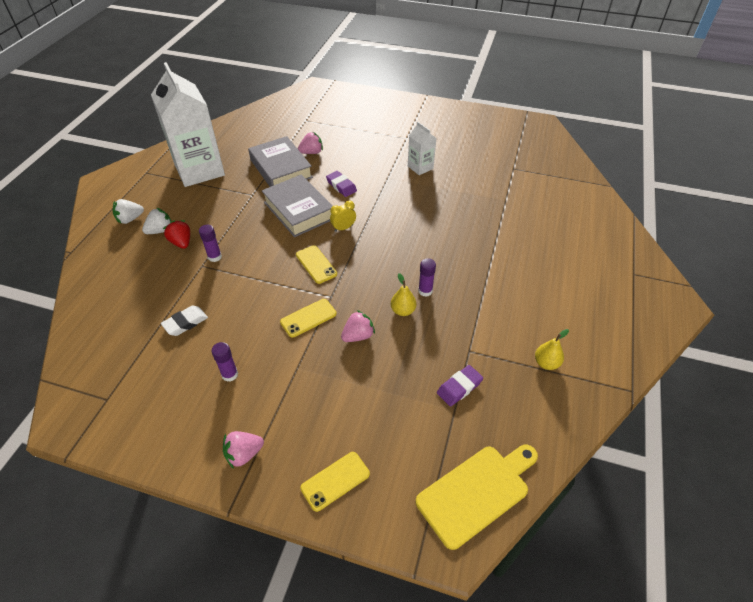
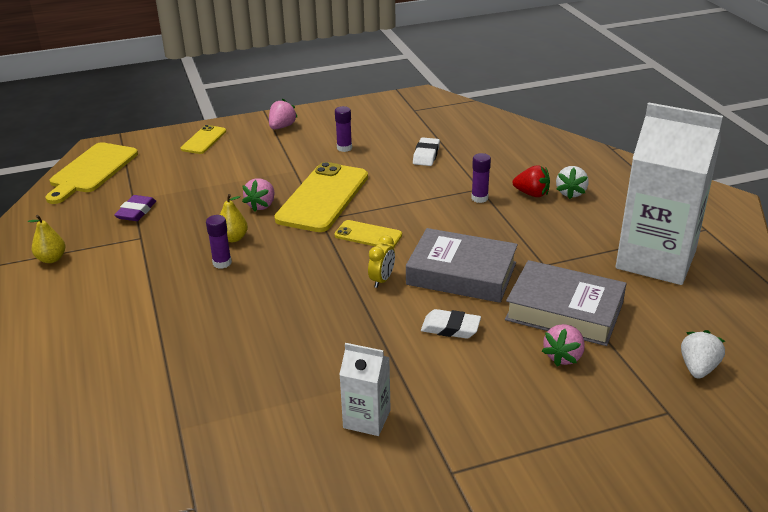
camera: 145 degrees right, 15 degrees down
white strawberry [113,199,144,224] -> white strawberry moved to [681,330,725,379]
yellow phone [280,299,337,338] -> yellow phone [274,162,368,232], size x1.96
purple eraser [326,171,357,197] -> white eraser [421,309,481,339]

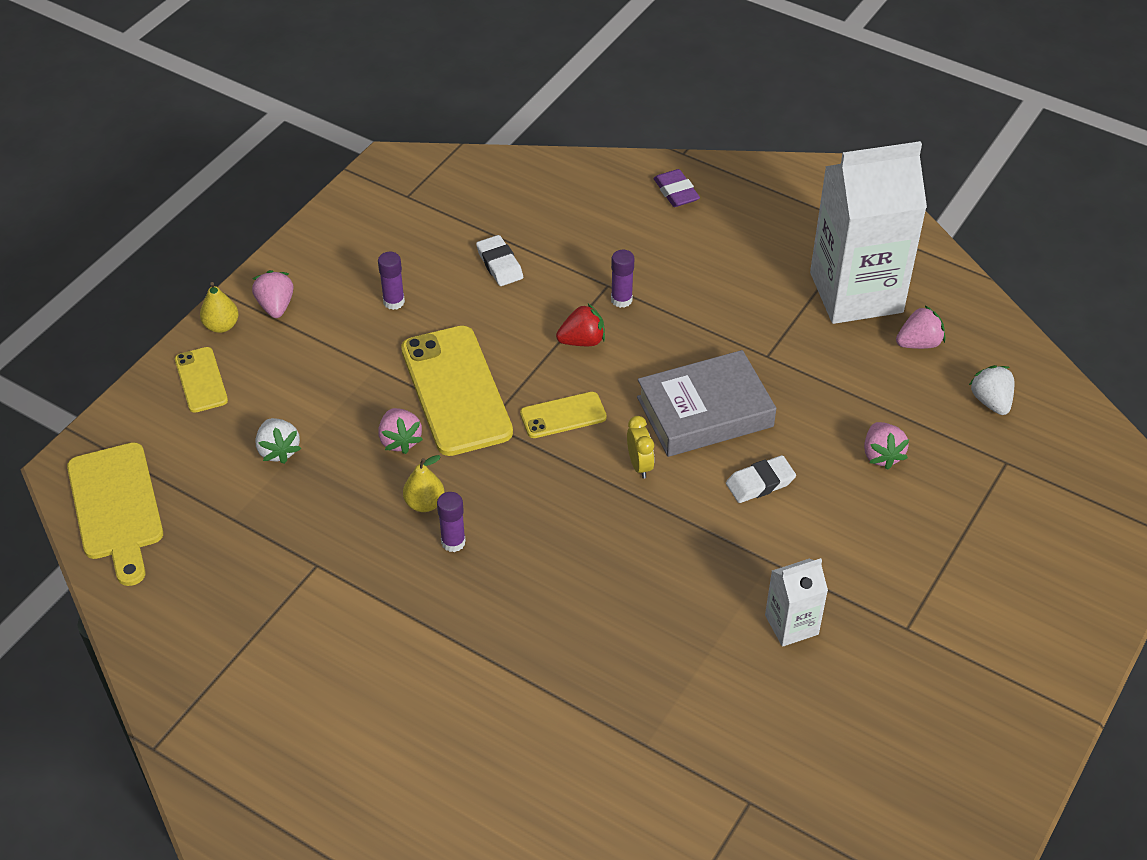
camera: 40 degrees left, 15 degrees up
yellow pear [28,215,66,263] -> yellow pear moved to [200,282,239,333]
purple eraser [114,195,156,221] -> purple eraser moved to [653,169,700,207]
grey book [505,260,626,346] -> none
red strawberry [512,165,550,197] -> red strawberry moved to [556,304,605,346]
white strawberry [556,166,589,199] -> white strawberry moved to [255,418,301,464]
none -> pink strawberry [896,305,945,349]

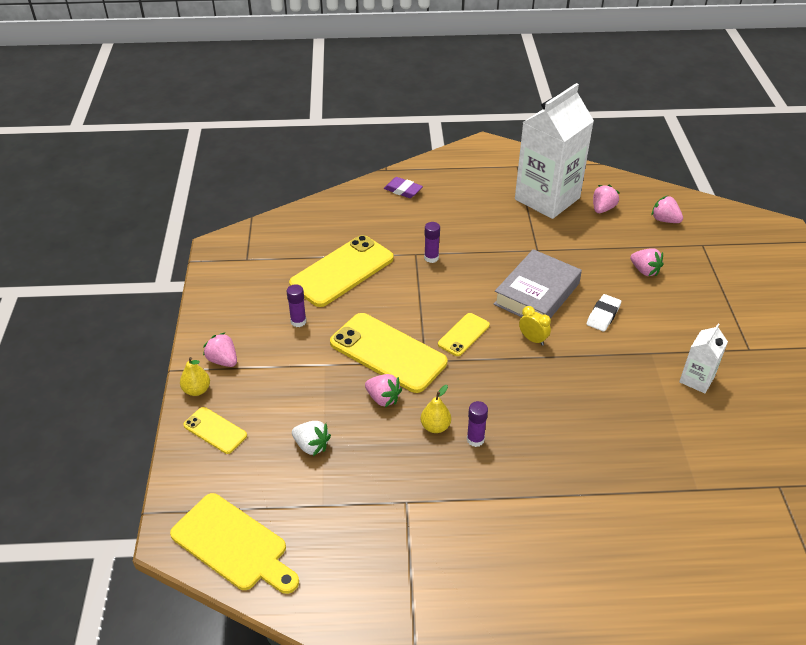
camera: 35 degrees left, 5 degrees down
white eraser [476,235,523,286] -> yellow phone [289,235,394,307]
red strawberry [556,304,605,346] -> none
white strawberry [969,365,1014,415] -> pink strawberry [652,196,683,223]

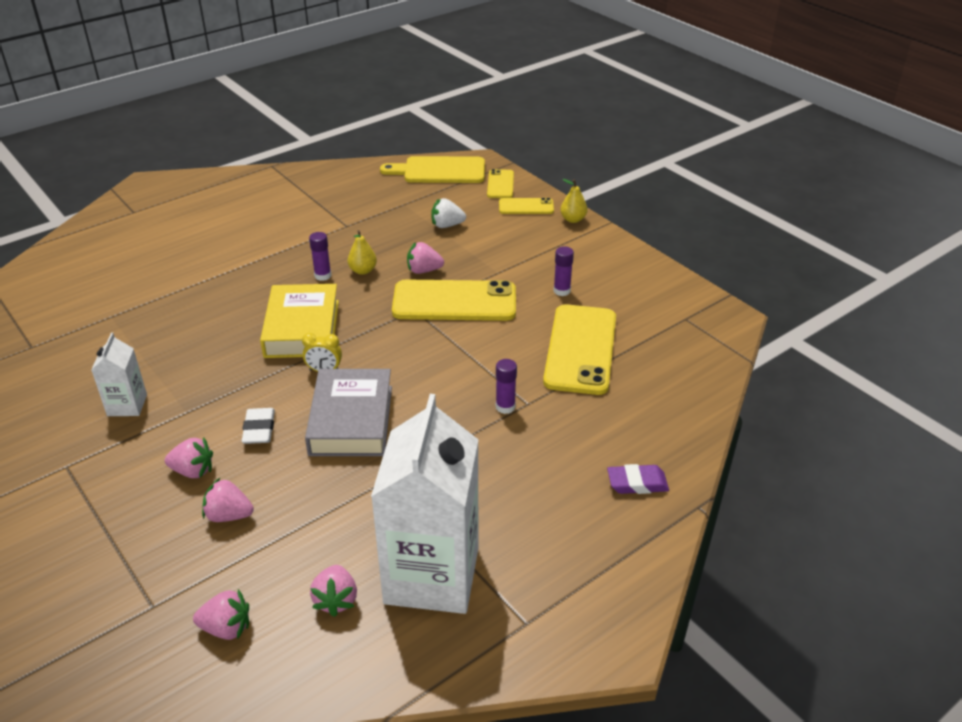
camera: 145 degrees right, 5 degrees down
pink strawberry [203,332,237,367] -> pink strawberry moved to [165,438,213,478]
yellow phone [438,313,490,356] -> yellow phone moved to [487,169,514,198]
none -> yellow book [260,284,339,358]

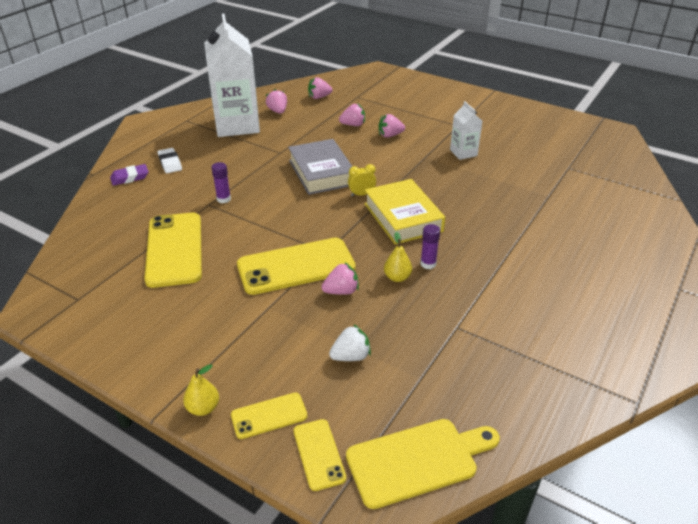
camera: 160 degrees right, 0 degrees up
white eraser [242,408,275,444] -> white eraser moved to [158,148,182,173]
purple glue stick [553,246,574,296] -> none

